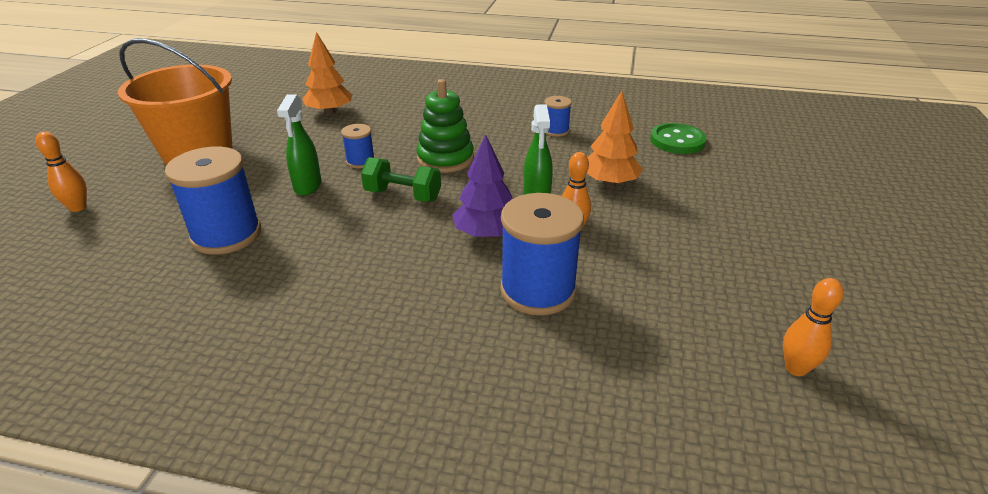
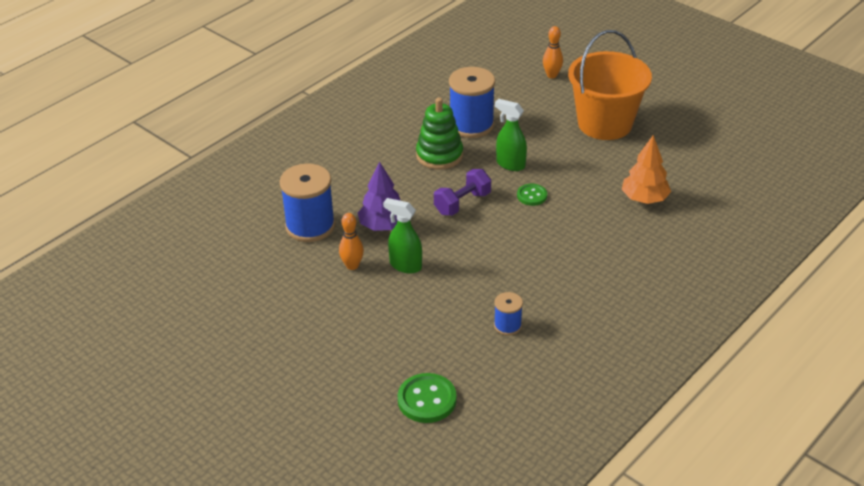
camera: 120 degrees right, 5 degrees up
blue spool [341,124,375,168] -> green button [517,184,547,206]
green dumbbell [361,157,441,202] -> purple dumbbell [434,169,491,216]
green stacking toy [416,79,474,173] -> green stacking toy moved to [416,98,463,170]
orange tree [587,91,643,186] -> none
orange bowling pin [783,278,844,376] -> none

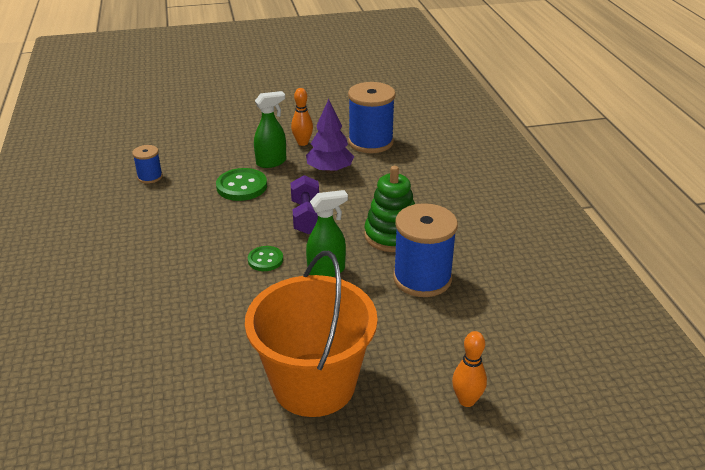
camera: 125 degrees right, 5 degrees down
green button [398,373,457,423] -> green button moved to [216,168,267,201]
orange tree [622,135,671,204] -> none

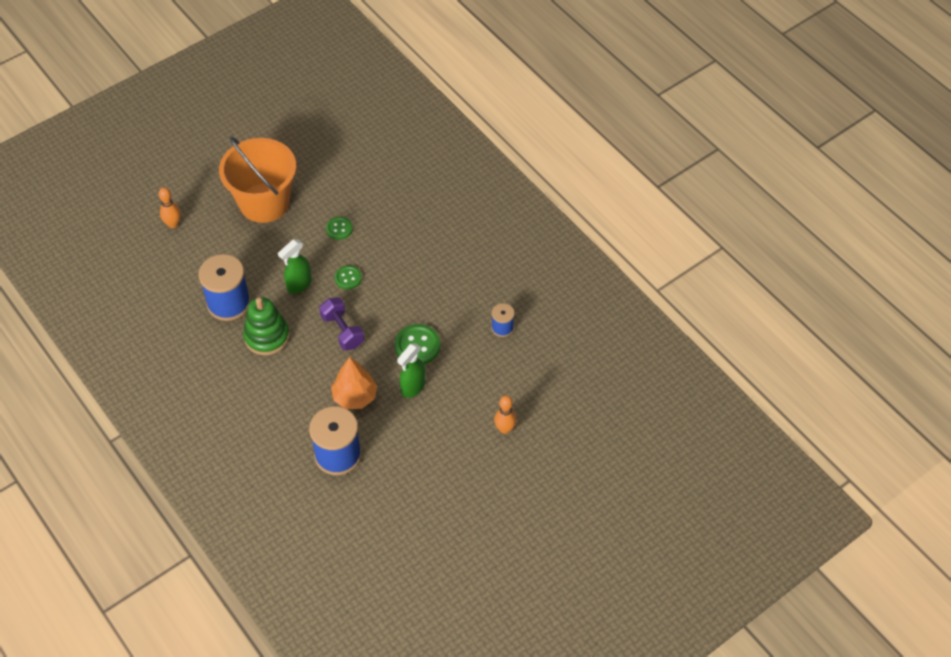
camera: 155 degrees right, 20 degrees up
orange bowling pin [291,88,313,146] -> orange bowling pin moved to [494,395,517,434]
purple tree [306,99,354,173] -> orange tree [331,357,377,409]
none -> green button [326,217,353,240]

